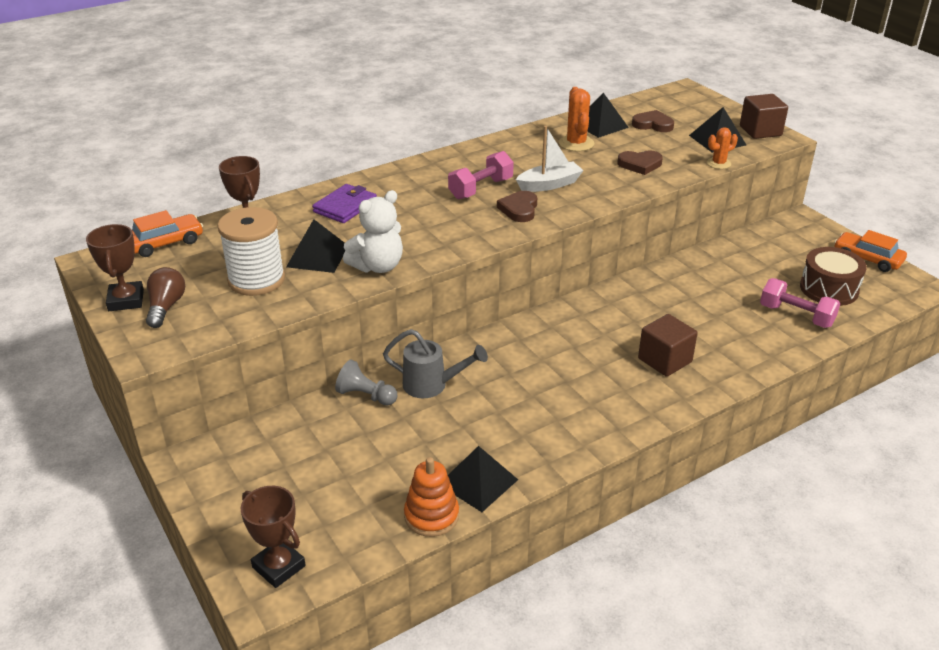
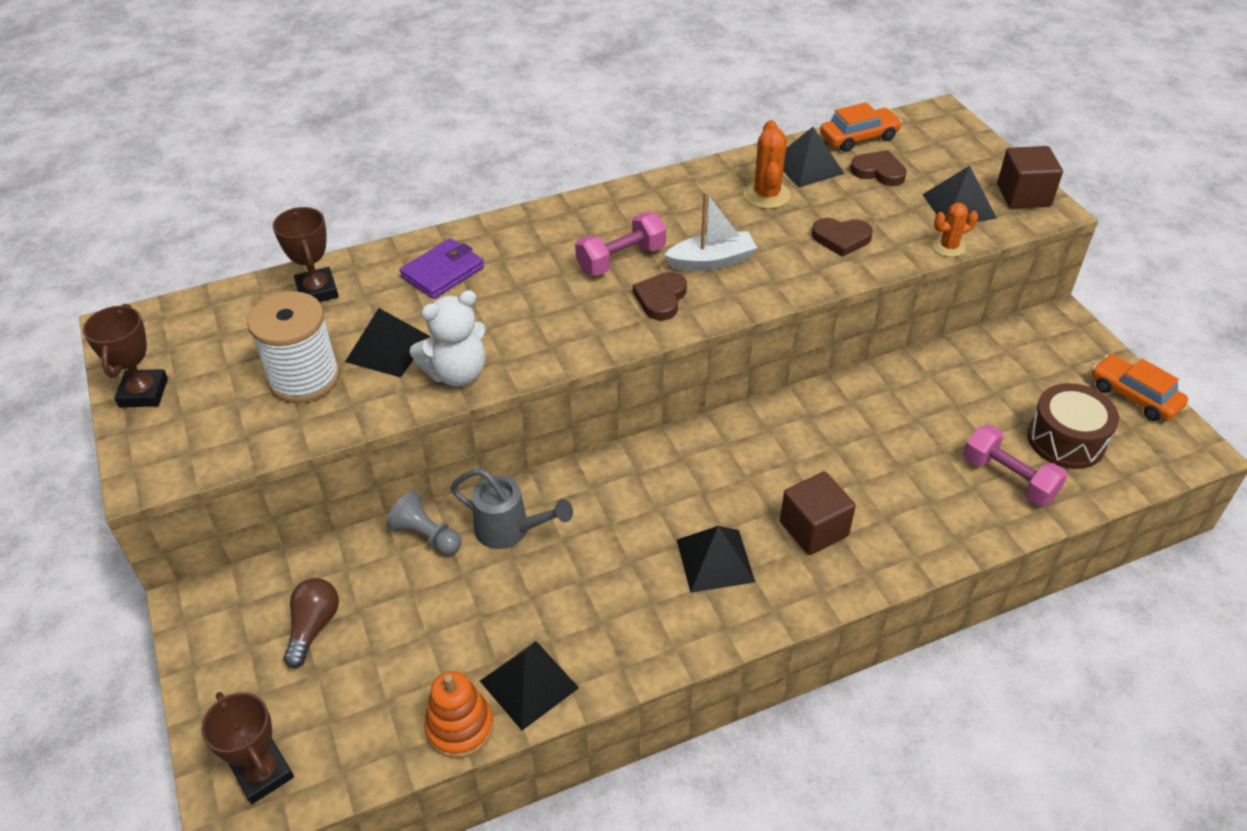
camera: 10 degrees right, 10 degrees up
orange car [132,210,203,257] -> orange car moved to [820,102,902,152]
brown light bulb [146,267,185,328] -> brown light bulb moved to [283,578,339,668]
none -> black pyramid [677,526,755,593]

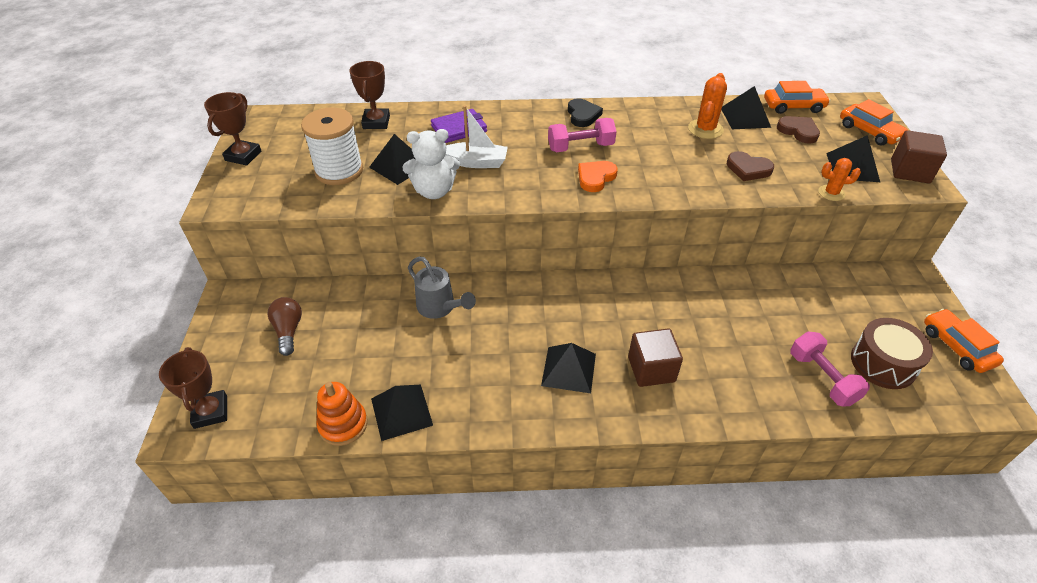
camera: 20 degrees right, 0 degrees up
brown light bulb [283,578,339,668] -> brown light bulb turned 45 degrees counterclockwise [268,297,302,356]
grey pawn [387,491,461,555] -> none
brown heart [633,272,687,321] -> orange heart [578,161,618,192]
white boat [664,191,757,271] -> white boat moved to [445,105,508,168]
none -> black heart [568,98,603,127]
none -> orange car [840,99,908,145]

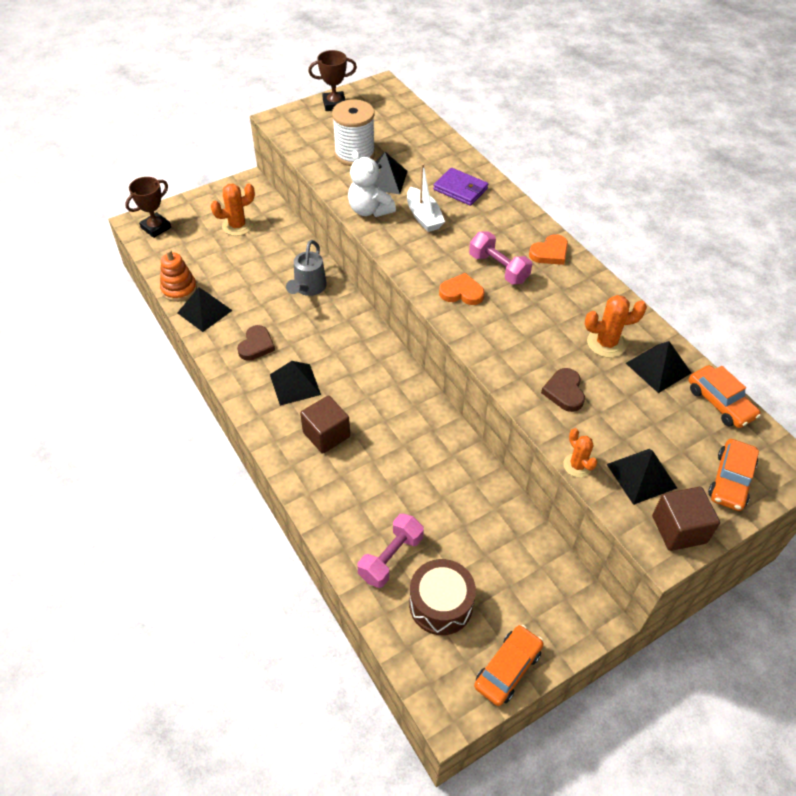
camera: 60 degrees right, 5 degrees up
brown light bulb [268,297,302,356] -> orange cactus [211,184,255,236]
brown trophy [349,61,390,129] -> none
black heart [568,98,603,127] -> orange heart [529,234,568,265]
brown heart [777,116,820,144] -> brown heart moved to [237,325,275,361]

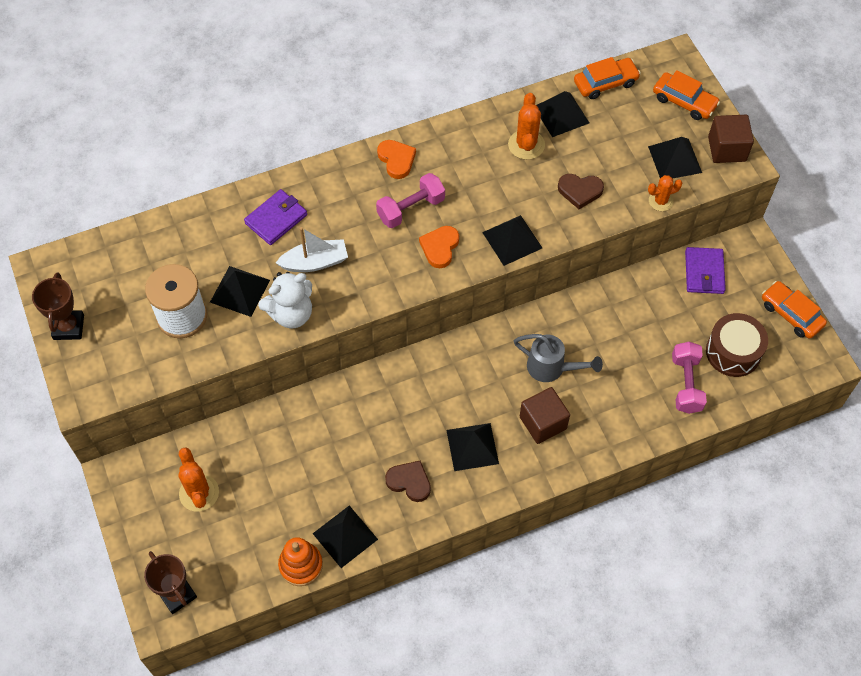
camera: 80 degrees left, 10 degrees up
grey watering can [286,240,327,296] -> grey watering can moved to [514,334,603,382]
pink dumbbell [357,514,424,588] -> pink dumbbell turned 45 degrees clockwise [672,342,707,414]
none -> black pyramid [482,215,542,266]
none -> purple wallet [685,247,726,294]

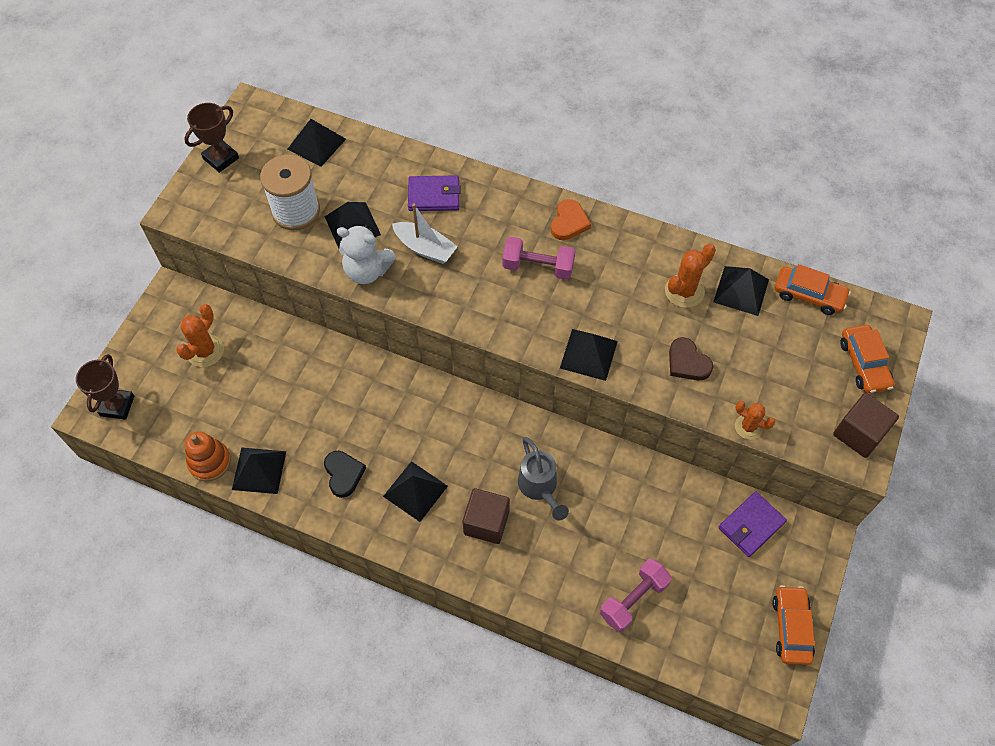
camera: 45 degrees right, 0 degrees up
brown heart [385,461,431,502] -> black heart [324,451,366,498]
orange heart [419,226,459,268] -> none
black pyramid [648,137,702,179] -> black pyramid moved to [288,119,346,167]
brown drum [706,313,768,377] -> none

